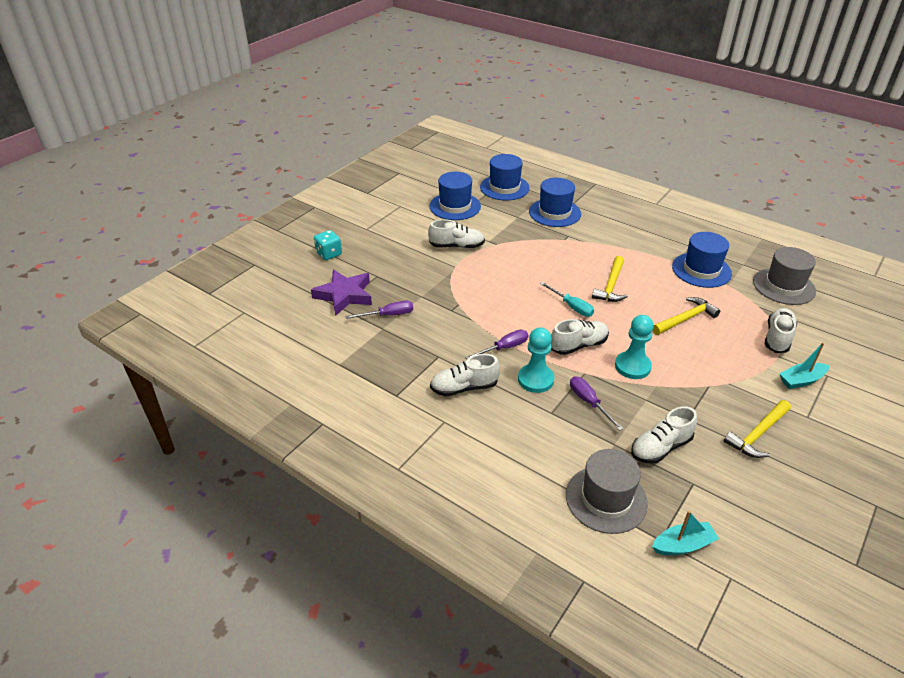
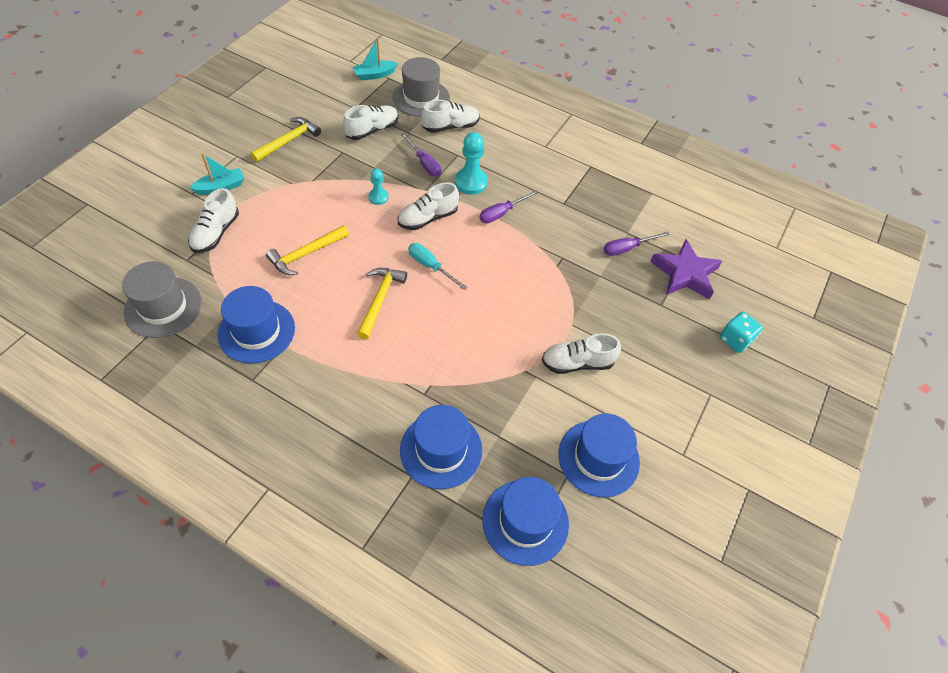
camera: 170 degrees right, 15 degrees up
white shoe [430,354,500,396] -> white shoe moved to [421,100,480,133]
turquoise pawn [615,315,654,379] -> turquoise pawn [368,168,389,205], size x0.59

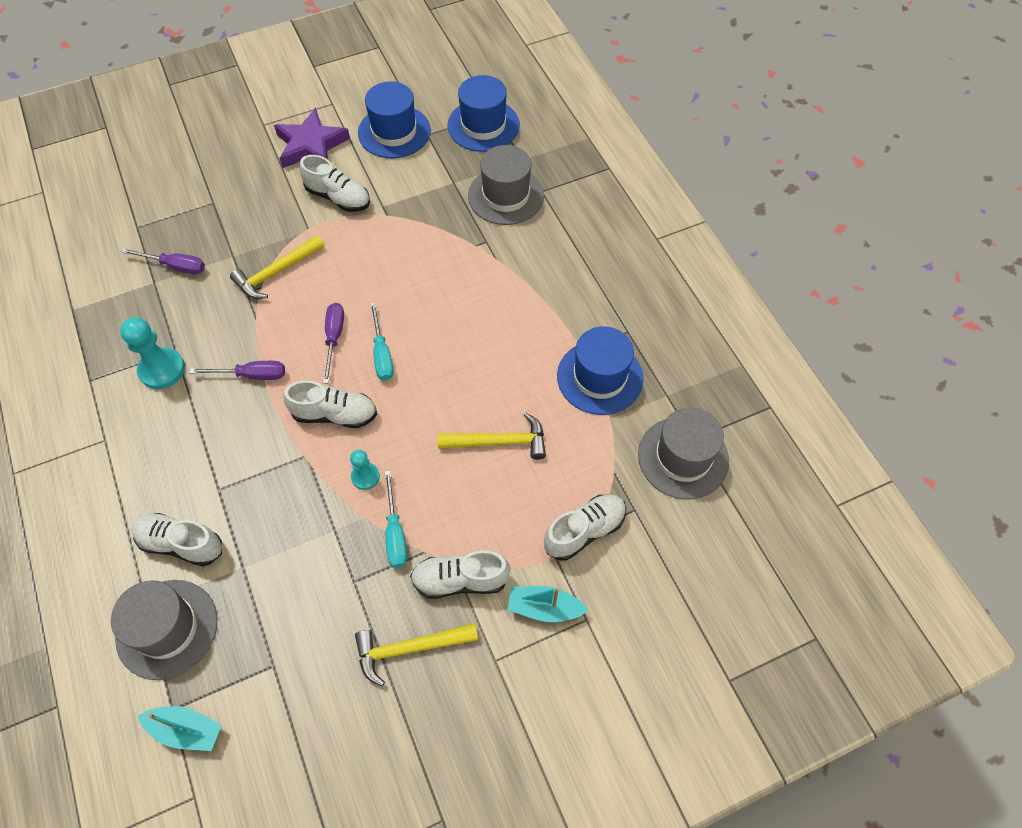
camera: 140 degrees left, 5 degrees up
white shoe [343,105,399,140] -> white shoe moved to [410,550,510,598]
yellow hammer [357,268,407,340] -> yellow hammer moved to [230,235,325,299]
blue hat [400,405,482,489] -> grey hat [468,145,544,225]
purple screwdriver [401,133,441,177] -> purple screwdriver moved to [323,303,344,383]
turquoise pawn [455,132,488,195] -> turquoise pawn moved to [120,317,185,389]
purple star [650,239,722,300] -> purple star moved to [274,108,350,168]
turquoise dice [720,312,763,353] -> none
none -> turquoise screwdriver [385,470,407,568]

